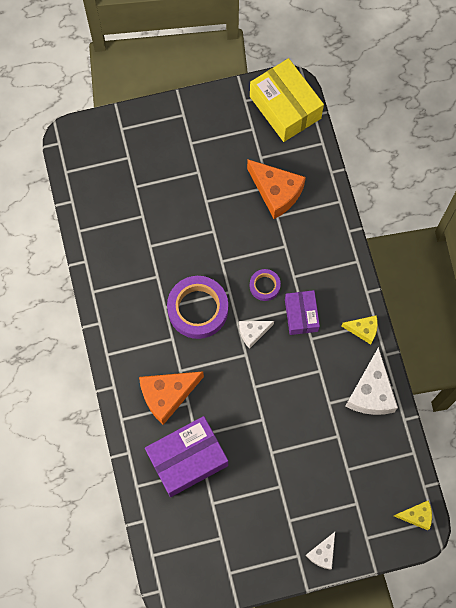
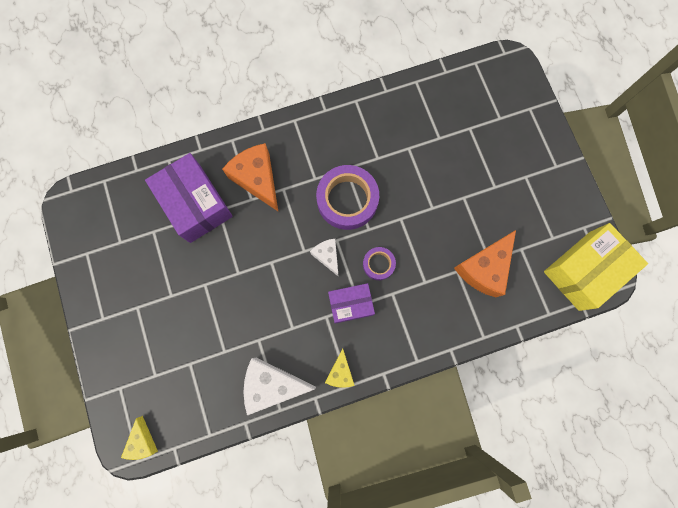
camera: 85 degrees right, 5 degrees up
white cheese [306,532,335,570] -> none

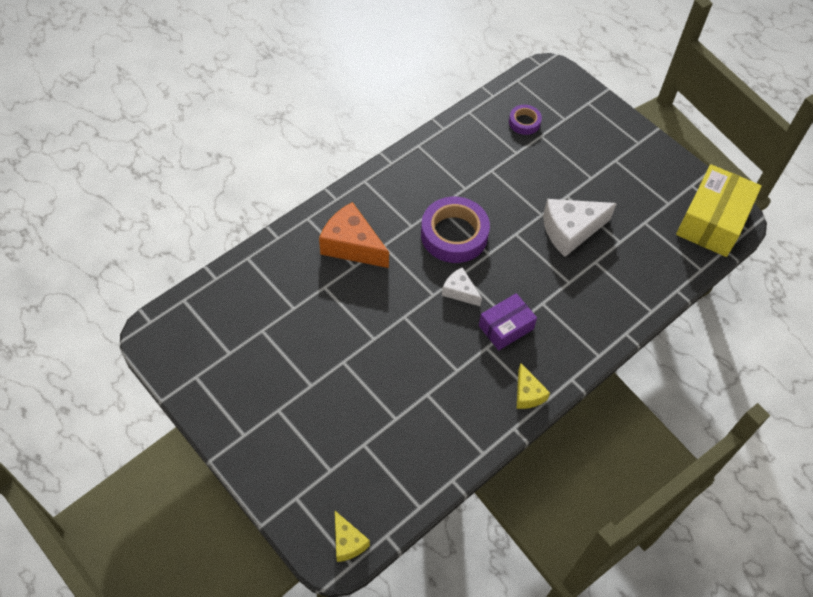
camera: 25 degrees left, 20 degrees down
purple box [145,153,233,243] -> none
white cheese [244,358,316,415] -> white cheese moved to [543,199,617,257]
purple tape [363,247,396,280] -> purple tape moved to [509,105,542,135]
orange cheese [454,230,516,297] -> none

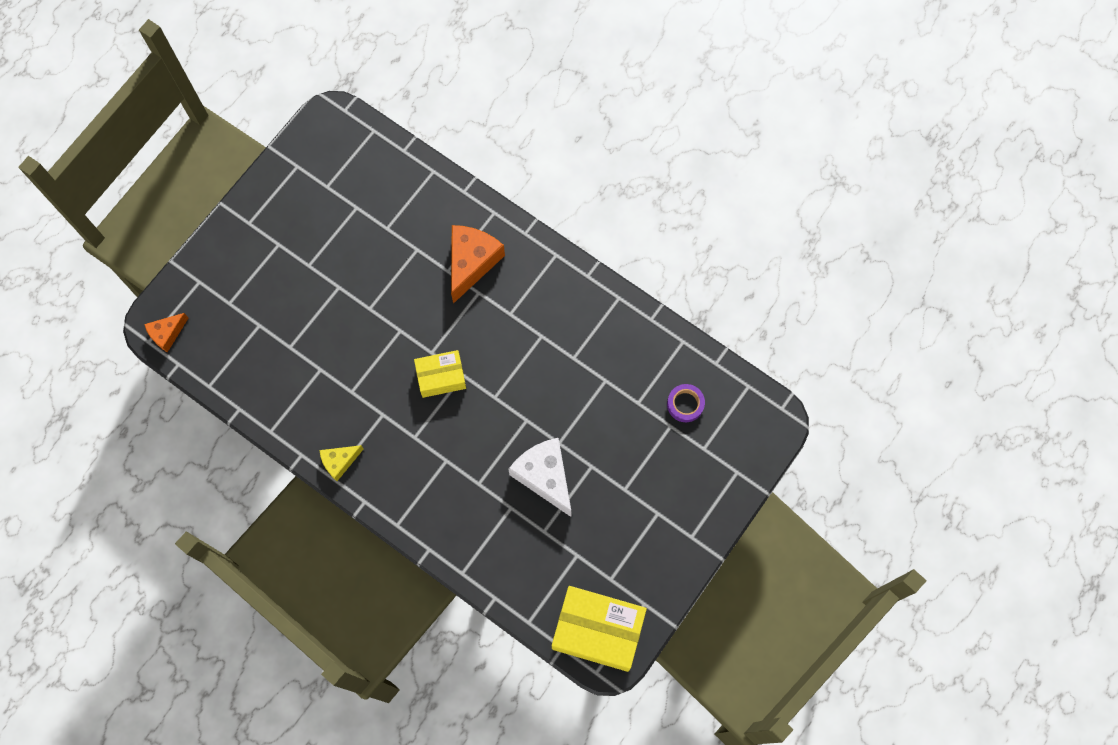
camera: 80 degrees right, 15 degrees up
yellow cheese [335,511,370,562] -> orange cheese [144,313,188,352]
purple tape [421,197,490,263] -> none
white cheese [442,267,482,306] -> yellow box [414,350,466,398]
purple box [479,293,537,350] -> none

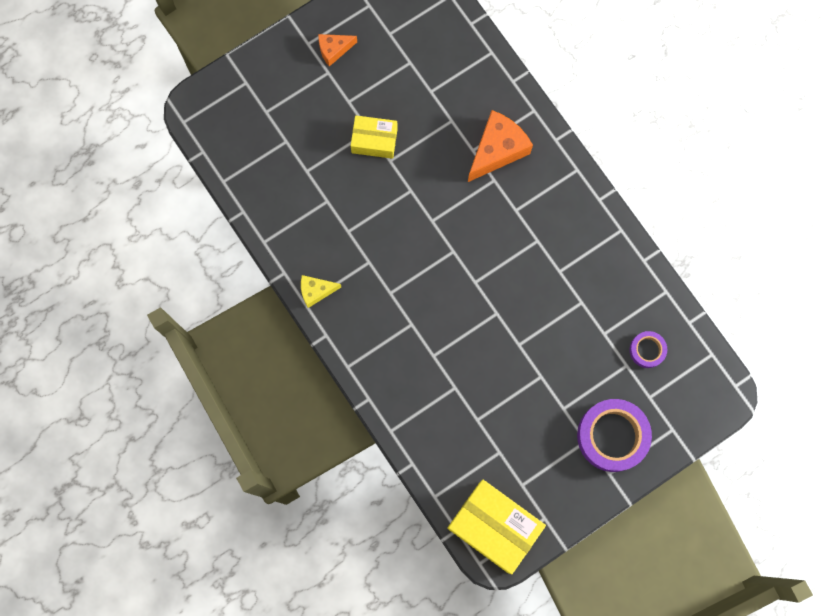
camera: 20 degrees right, 5 degrees up
orange cheese [144,313,188,352] -> orange cheese moved to [318,34,357,67]
yellow box [414,350,466,398] -> yellow box moved to [351,115,398,159]
white cheese [508,438,572,517] -> none
none -> purple tape [577,399,652,472]

